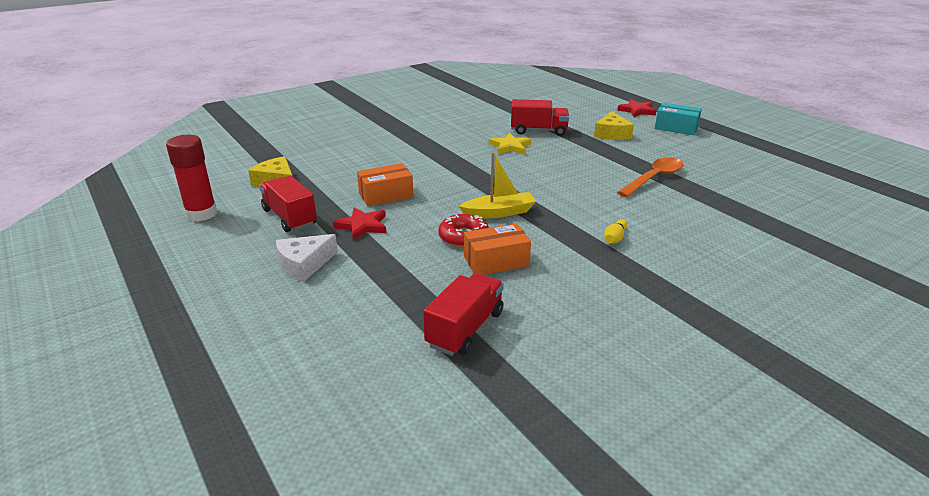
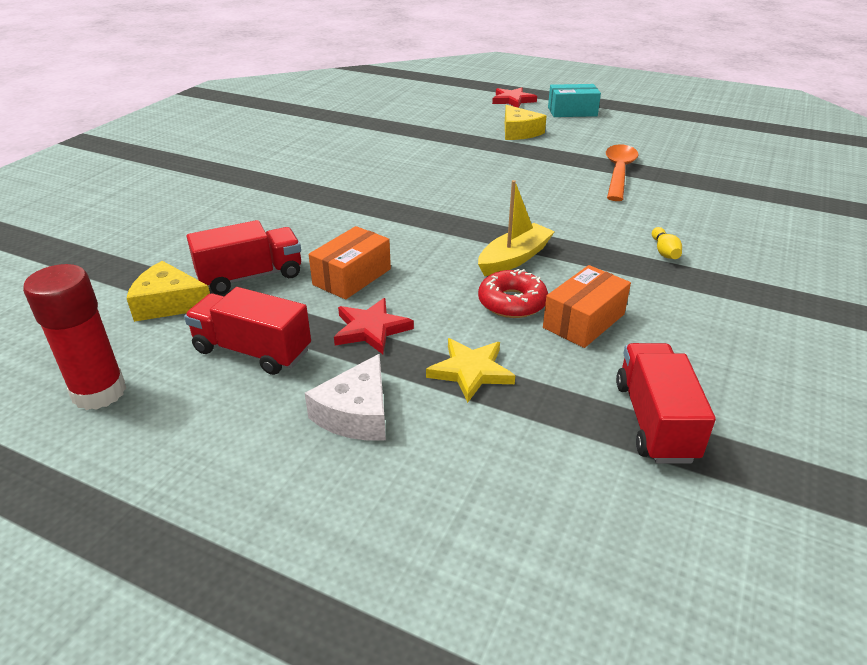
camera: 30 degrees left, 5 degrees up
yellow star [489,133,532,154] -> yellow star moved to [426,338,515,403]
red truck [511,99,569,136] -> red truck moved to [187,220,301,295]

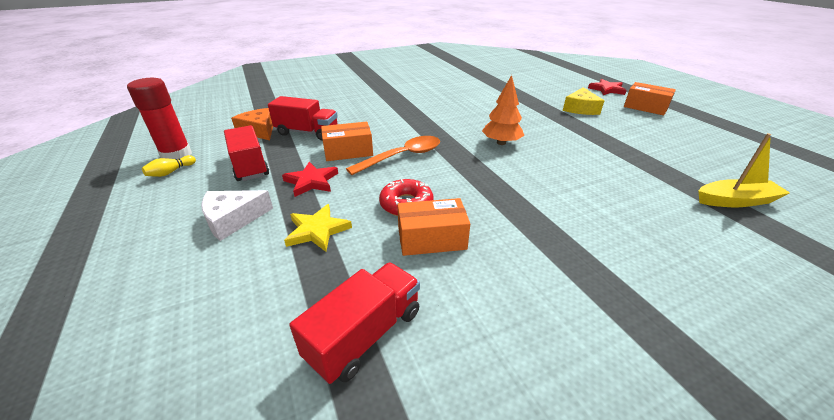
camera: 40 degrees right, 0 degrees up
yellow cheese [127,261,210,322] -> orange cheese [231,108,273,140]
yellow boat [478,180,555,276] -> yellow boat moved to [698,133,790,207]
turquoise box [548,84,601,117] -> orange box [624,82,676,115]
orange spoon [606,145,638,201] -> orange spoon moved to [346,136,440,175]
yellow bowling pin [652,227,682,259] -> yellow bowling pin moved to [142,155,196,177]
none -> orange tree [482,75,524,145]

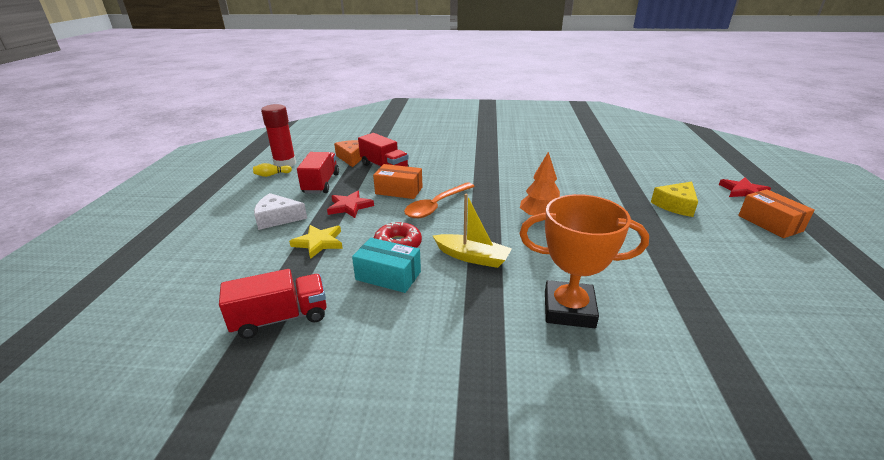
camera: 30 degrees right, 5 degrees down
orange spoon [346,136,440,175] -> orange spoon turned 135 degrees clockwise [404,182,475,218]
orange box [397,198,470,256] -> turquoise box [352,238,421,293]
yellow boat [698,133,790,207] -> yellow boat moved to [433,194,512,268]
none -> orange trophy [520,194,649,328]

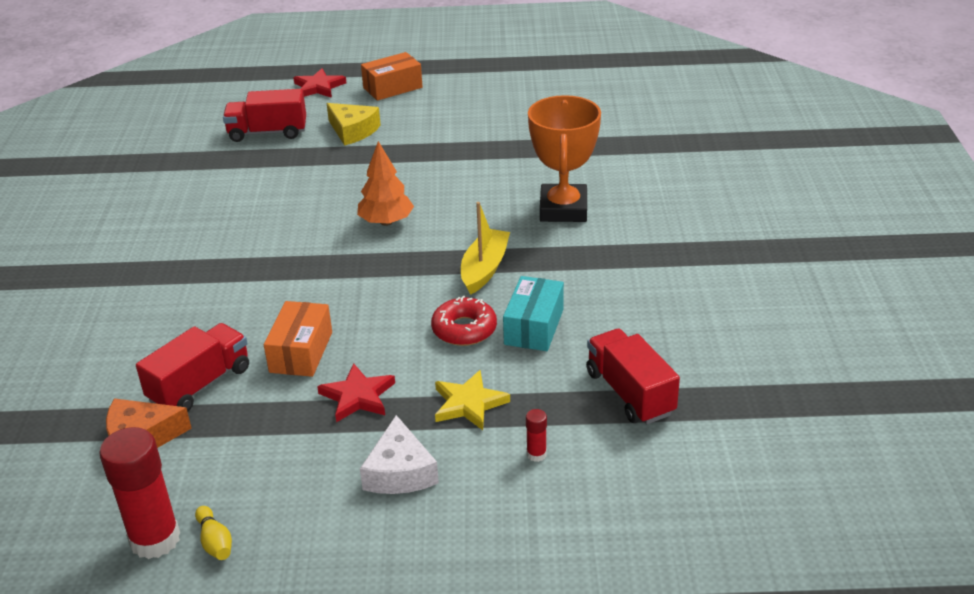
camera: 95 degrees left, 5 degrees up
red truck [297,152,339,194] -> red truck moved to [223,89,306,142]
orange spoon [404,182,475,218] -> none
none -> red glue stick [526,409,547,462]

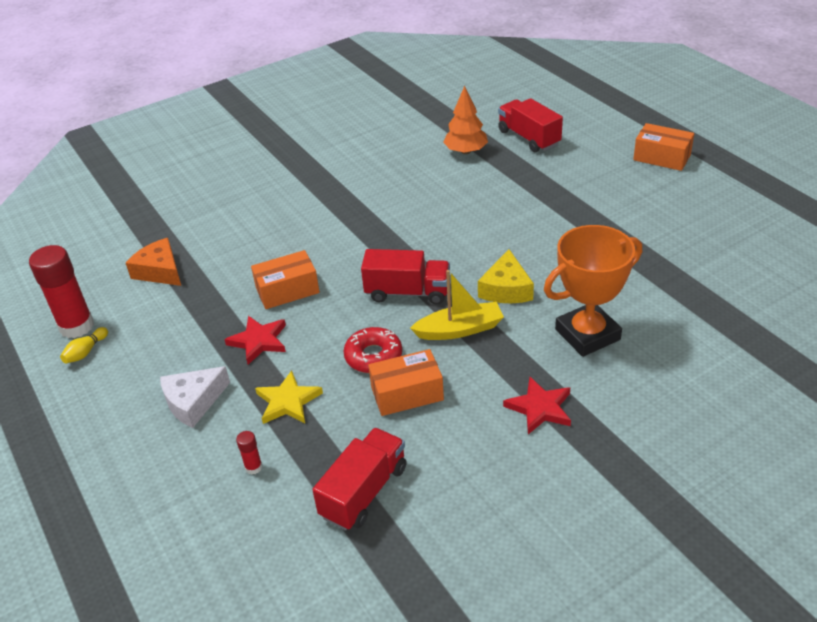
camera: 60 degrees right, 5 degrees up
red truck [136,323,249,412] -> red truck moved to [361,249,450,305]
red star [293,68,346,98] -> red star moved to [503,377,571,434]
yellow cheese [327,103,381,146] -> yellow cheese moved to [478,249,534,303]
orange tree [357,141,414,226] -> orange tree moved to [443,86,488,154]
turquoise box [503,276,564,351] -> orange box [368,349,444,416]

